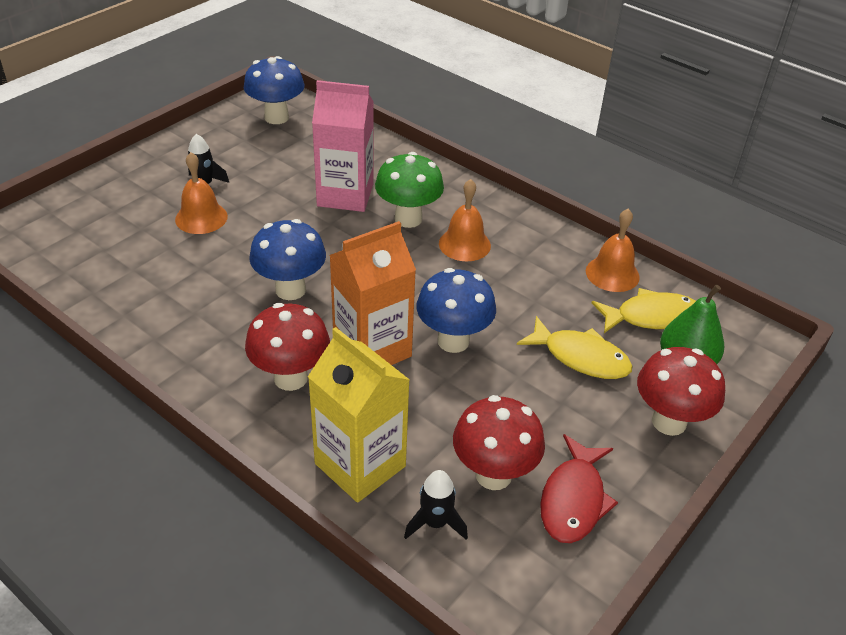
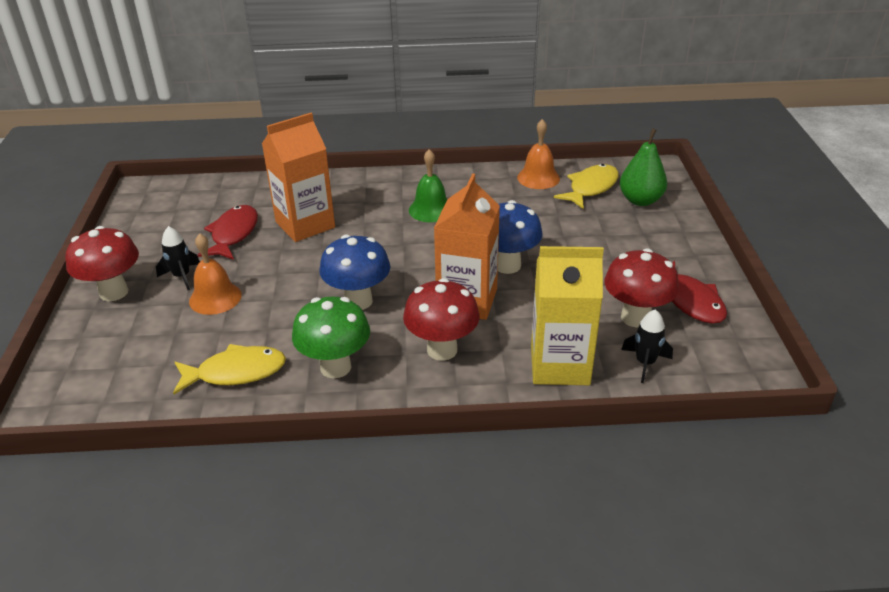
camera: 40 degrees left, 5 degrees down
blue mushroom [244,56,304,124] -> none
pink carton [312,80,374,212] -> orange carton [262,113,335,242]
green mushroom [375,152,444,228] -> green mushroom moved to [292,297,370,378]
orange bell [439,179,491,261] -> green bell [409,149,447,222]
yellow fish [517,316,633,379] -> yellow fish moved to [173,344,286,394]
red mushroom [637,347,725,436] -> red mushroom moved to [65,226,139,301]
none -> red fish [198,205,258,260]

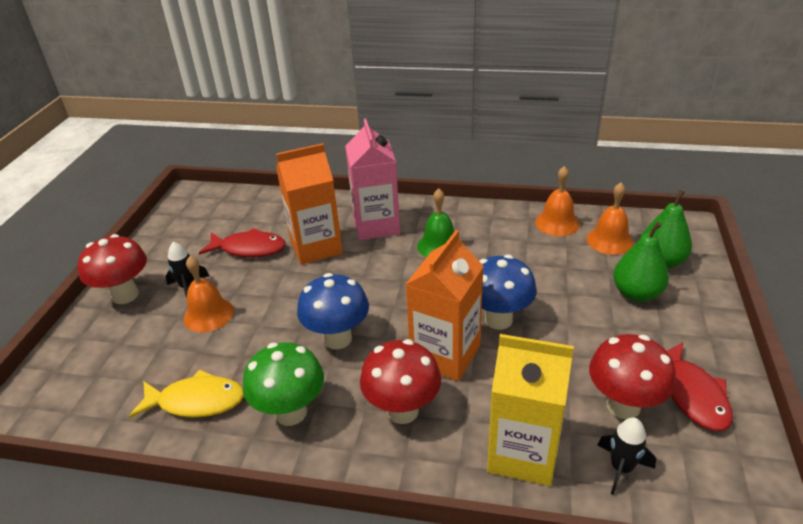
camera: 15 degrees right, 0 degrees up
red fish [198,205,258,260] -> red fish turned 75 degrees clockwise [199,228,286,257]
yellow fish [554,164,619,209] -> orange bell [587,183,633,255]
none -> pink carton [345,119,400,240]
none -> green pear [613,221,669,302]

